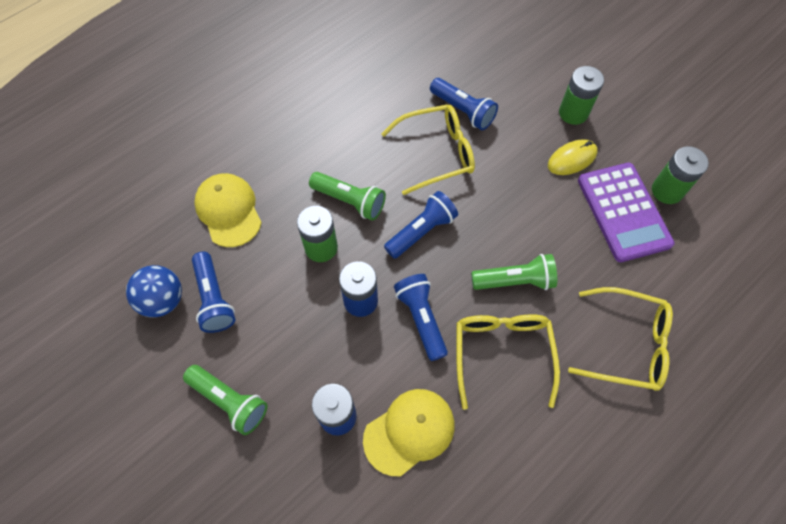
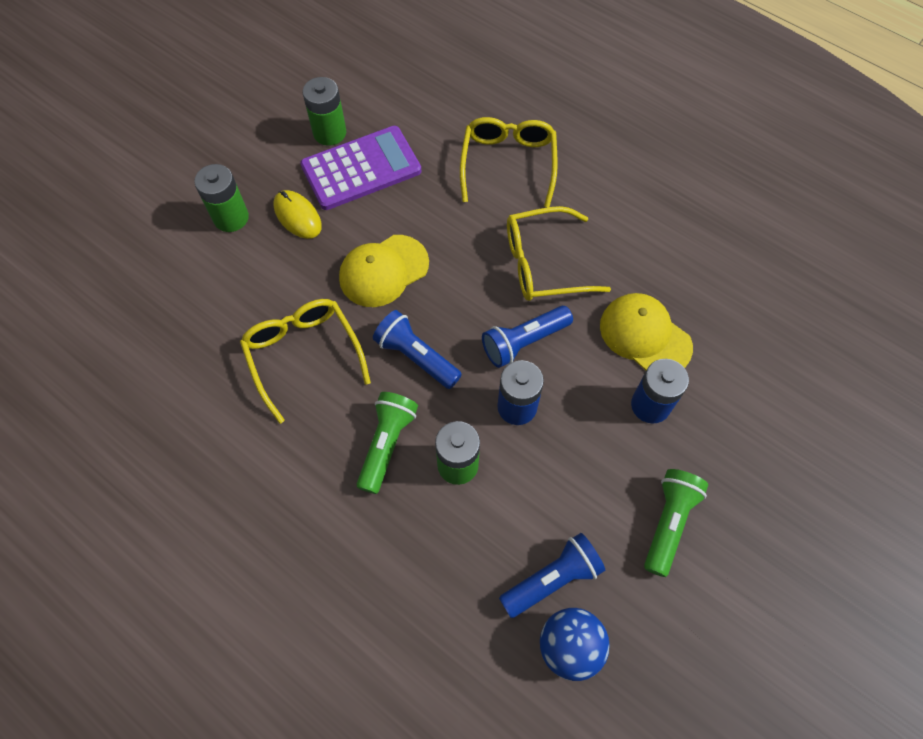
camera: 100 degrees left, 0 degrees up
yellow cap [194,173,262,247] -> yellow cap moved to [339,235,429,307]
blue flashlight [430,78,498,130] -> none
green flashlight [471,254,557,290] -> none

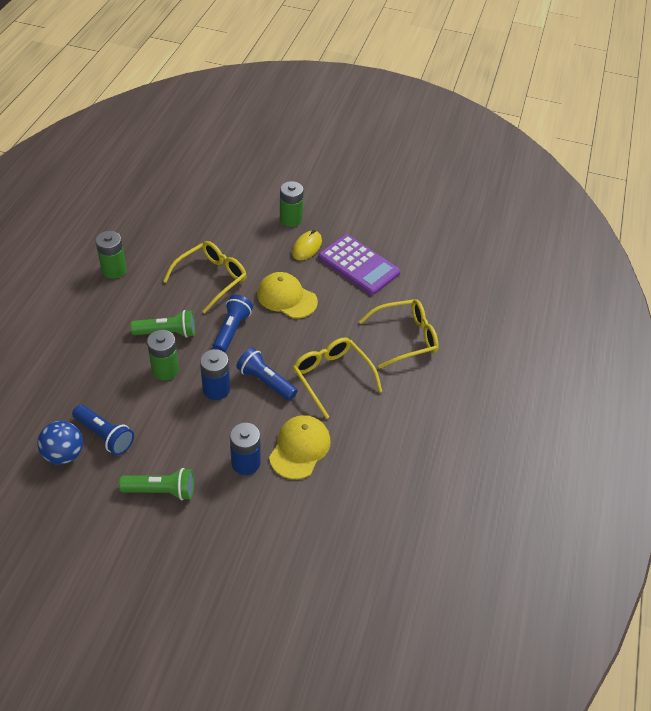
camera: 65 degrees right, 15 degrees down
green battery [303,77,346,146] -> green battery moved to [95,231,127,279]

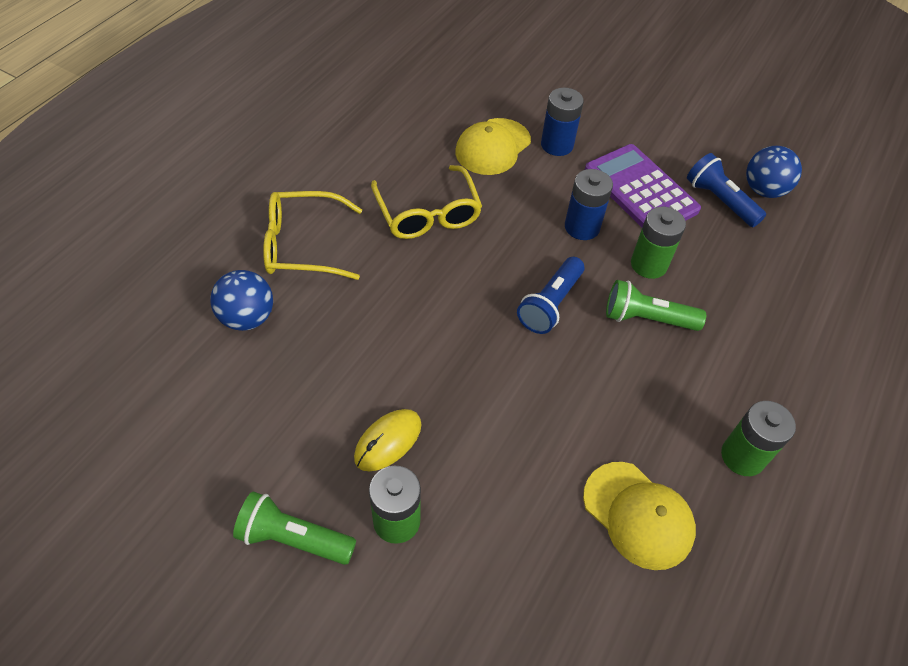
camera: 165 degrees left, 5 degrees up
green flashlight [119,468,194,501] -> green flashlight moved to [233,492,356,565]
yellow glasses [163,241,247,313] -> none
blue flashlight [236,347,298,401] -> none
yellow cap [257,272,318,318] -> yellow cap moved to [583,462,696,570]
purple calculator [318,234,401,295] -> purple calculator moved to [585,144,701,227]
none -> blue ball [210,270,273,331]

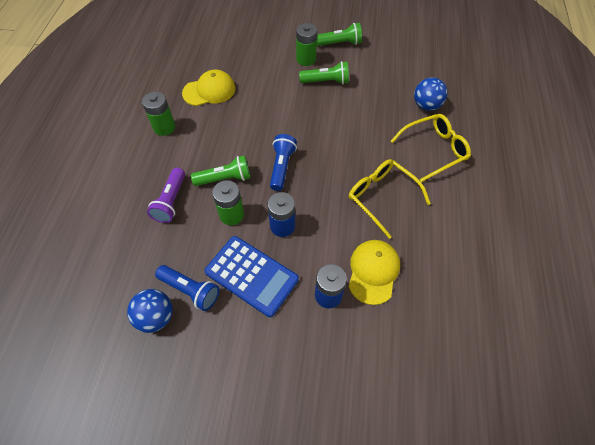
camera: 160 degrees right, 5 degrees up
yellow mouse [354,409,421,471] -> green flashlight [299,61,349,84]
yellow cap [583,462,696,570] -> yellow cap turned 135 degrees clockwise [182,70,236,106]
purple calculator [585,144,701,227] -> blue calculator [204,236,299,317]
none -> purple flashlight [147,168,185,223]

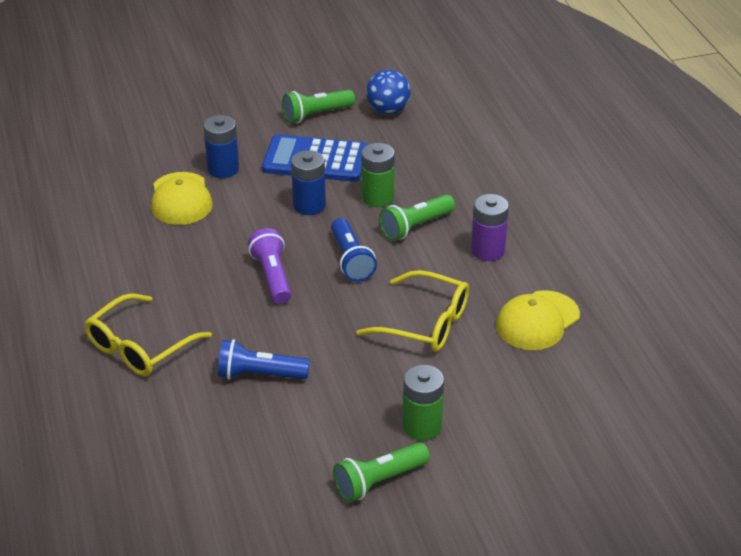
camera: 155 degrees right, 20 degrees down
green battery [142,91,175,136] -> none
purple flashlight [147,168,185,223] -> purple flashlight moved to [248,228,291,304]
blue flashlight [155,265,219,311] -> blue flashlight moved to [218,339,310,379]
green flashlight [299,61,349,84] -> green flashlight moved to [282,90,355,123]
yellow glasses [349,159,431,239] -> yellow glasses moved to [357,270,469,352]
blue ball [414,77,448,111] -> none
none -> purple battery [471,194,509,261]

